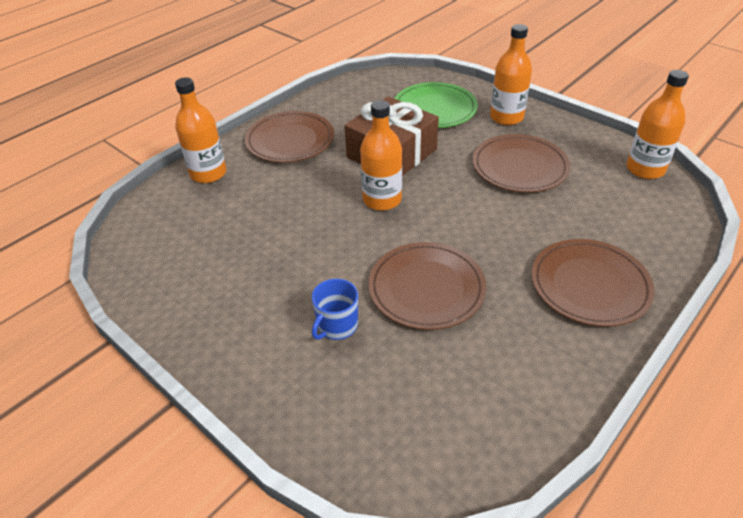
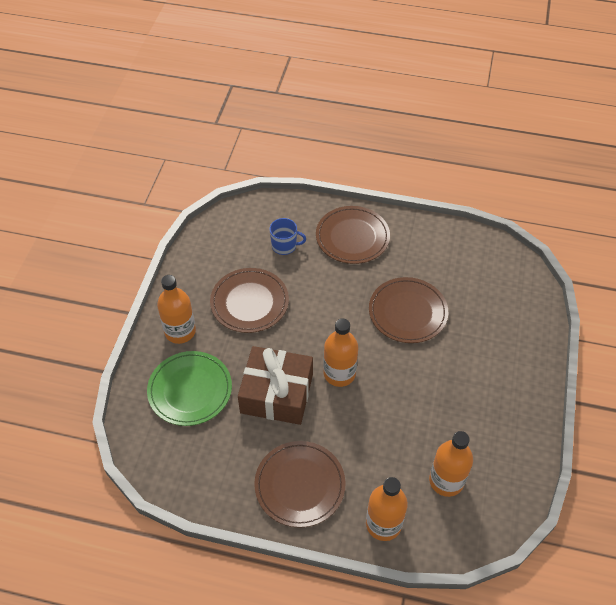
camera: 120 degrees left, 10 degrees up
blue mug [312,279,358,340] -> blue mug moved to [270,218,306,255]
orange bottle [626,70,689,179] -> orange bottle moved to [429,431,473,497]

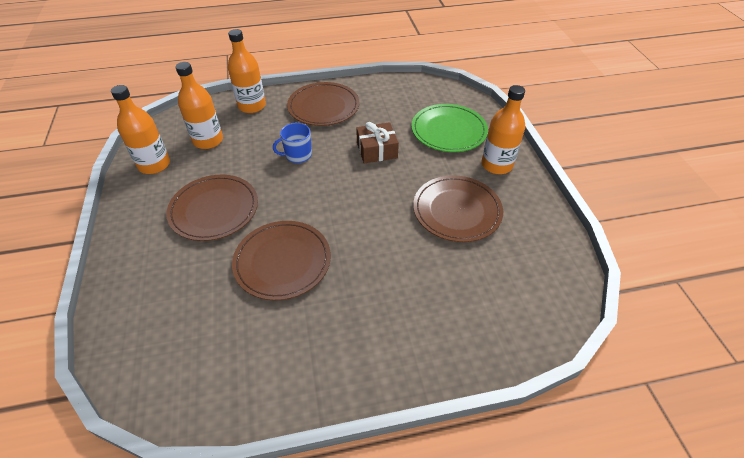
camera: 155 degrees right, 5 degrees down
brown gift [238,346,313,425] -> brown gift [356,122,399,163], size x0.60
blue mug [270,218,306,255] -> blue mug moved to [273,123,312,163]
brown plate [316,206,390,264] -> brown plate moved to [166,175,258,241]
orange bottle [323,318,358,387] -> orange bottle moved to [111,85,170,174]

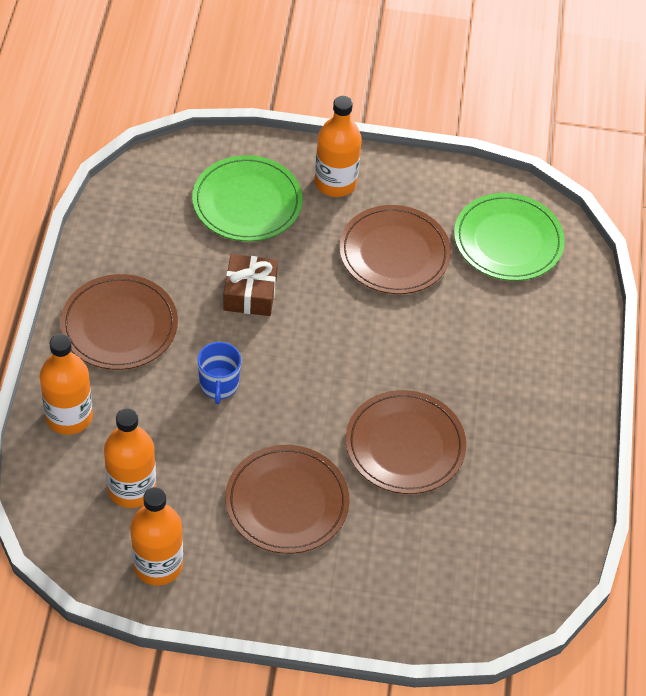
camera: 75 degrees left, 5 degrees up
none -> green plate [454,193,565,281]

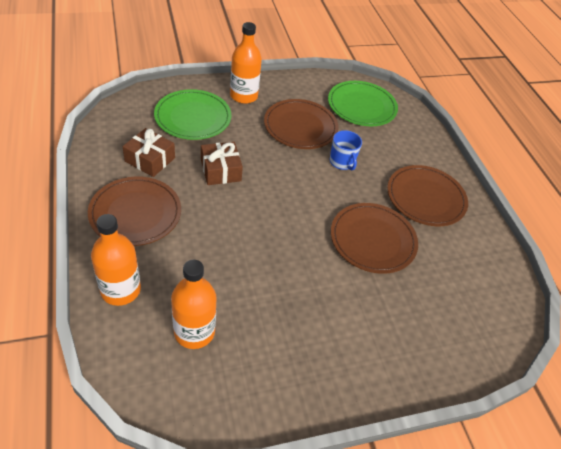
camera: 25 degrees left, 5 degrees down
orange bottle [130,487,183,586] -> none
blue mug [198,342,241,404] -> blue mug moved to [330,130,362,171]
brown plate [225,445,349,554] -> brown plate moved to [387,165,468,226]
none -> brown gift [123,128,175,177]

